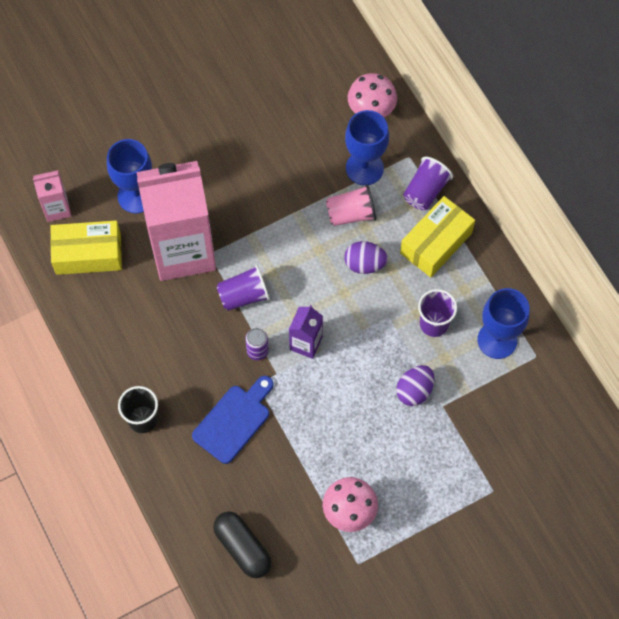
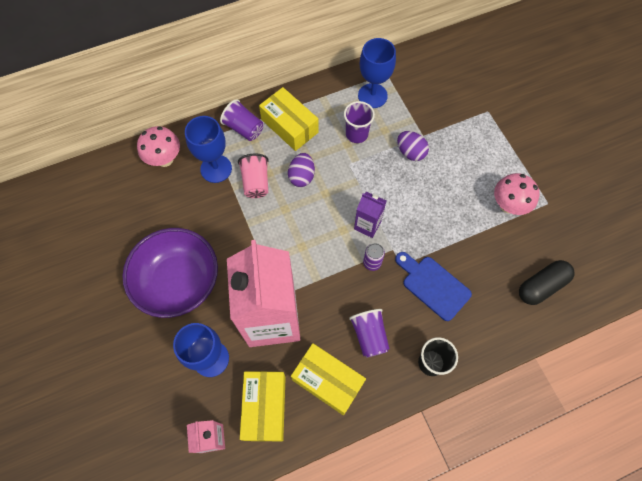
camera: 85 degrees left, 0 degrees up
purple cup [216,265,270,311] -> purple cup moved to [349,309,390,358]
none -> purple bowl [122,228,218,318]
none -> yellow box [291,343,366,415]

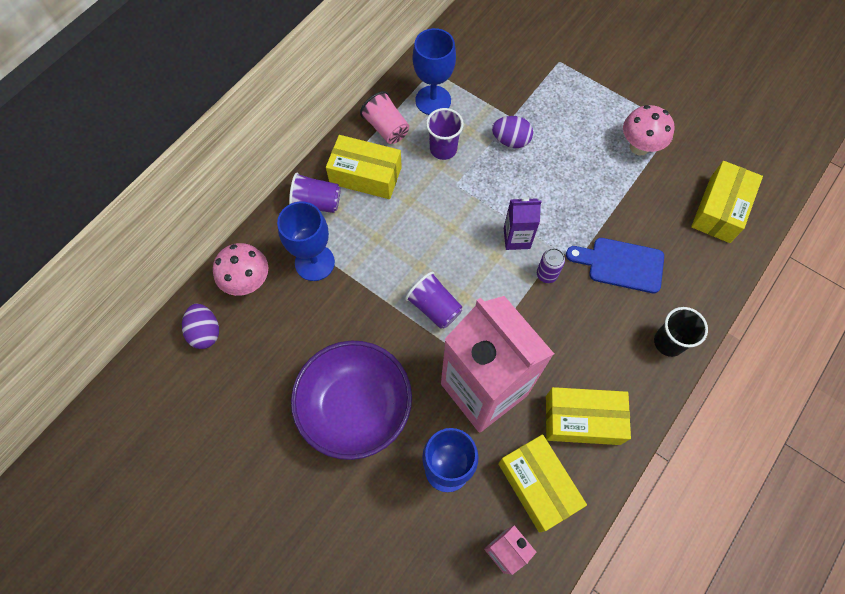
camera: 30 degrees left, 0 degrees up
pink cup [238,154,269,198] -> pink cup moved to [360,91,409,144]
purple egg [288,153,315,187] -> purple egg moved to [182,304,219,349]
purple cup [349,309,390,358] -> purple cup moved to [405,272,462,329]
black capsule [519,260,575,305] -> yellow box [691,161,763,243]

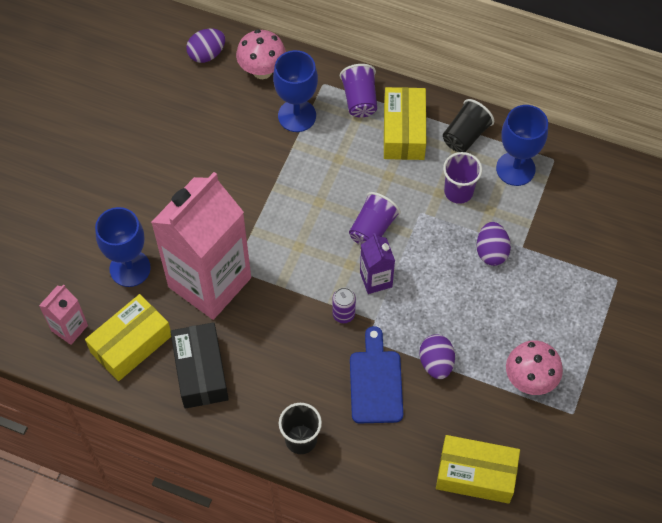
camera: 75 degrees right, 5 degrees down
purple bowl [291,341,412,460] -> none
pink cup [360,91,409,144] -> black cup [443,99,494,152]
purple cup [405,272,462,329] -> purple cup moved to [349,192,401,245]
yellow box [546,387,631,445] -> black box [170,322,229,409]
none -> purple egg [420,334,455,379]

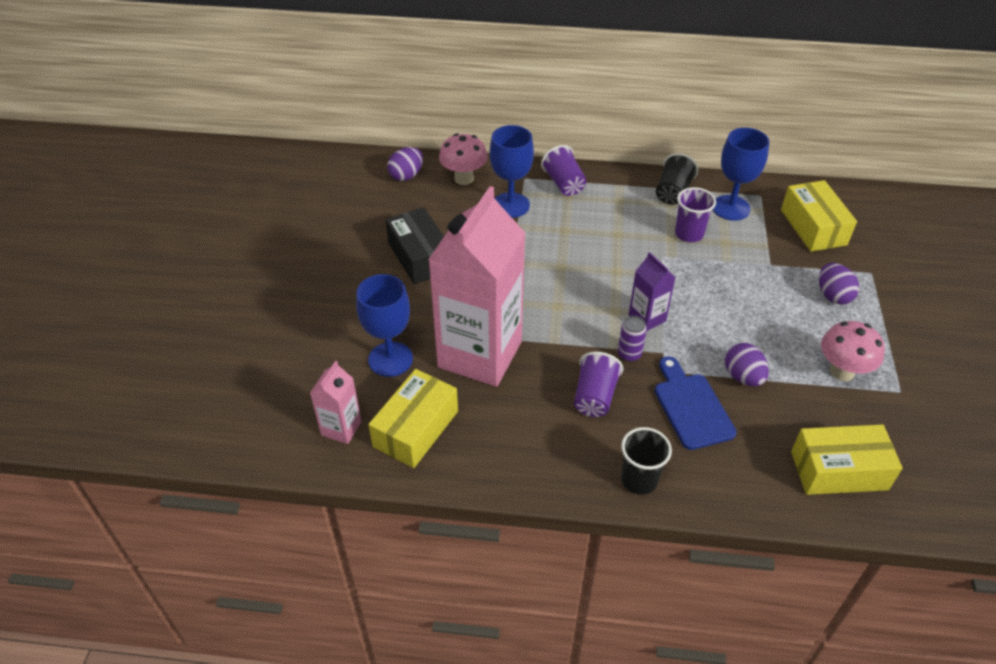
camera: 15 degrees left, 15 degrees down
black box [170,322,229,409] -> black box moved to [386,207,444,284]
purple cup [349,192,401,245] -> purple cup moved to [574,352,623,417]
yellow box [384,87,426,160] -> yellow box moved to [781,180,857,252]
purple egg [477,222,511,266] -> purple egg moved to [819,263,859,305]

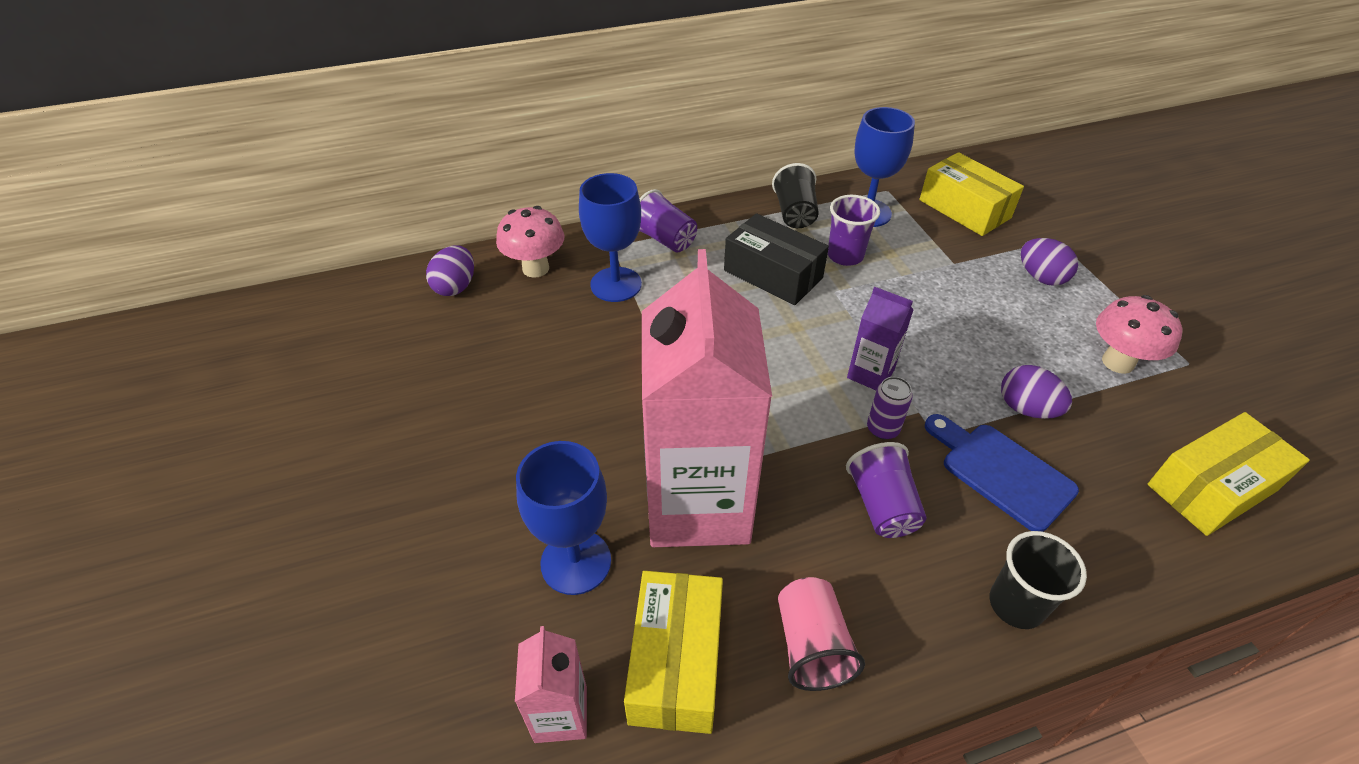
camera: 25 degrees left, 0 degrees up
black box [386,207,444,284] -> black box moved to [724,213,829,305]
none -> pink cup [778,577,865,691]

